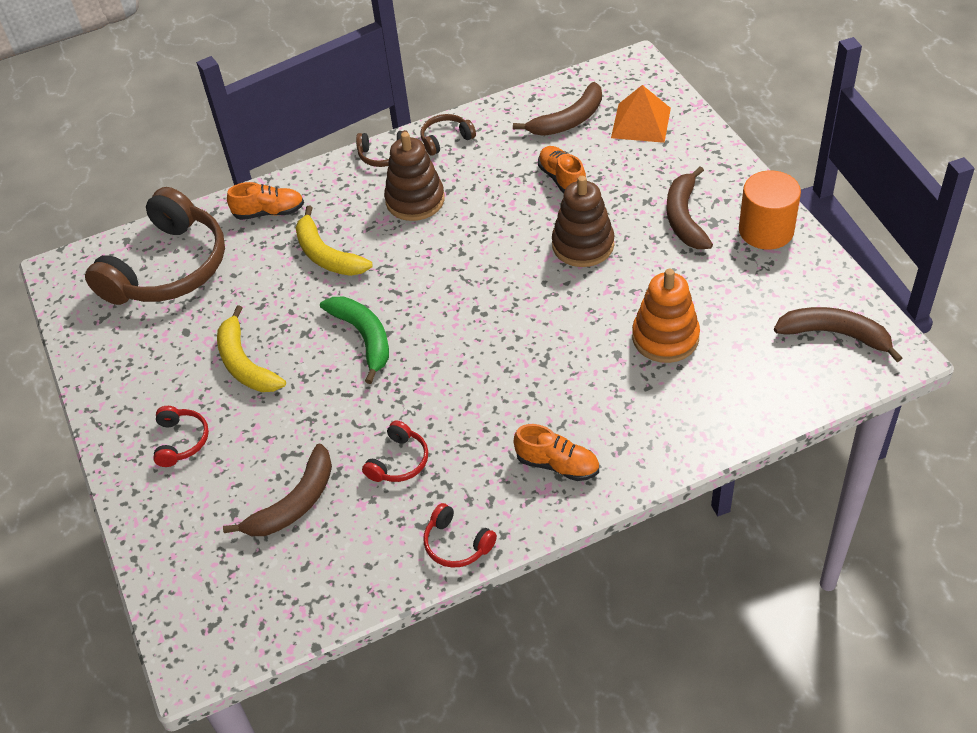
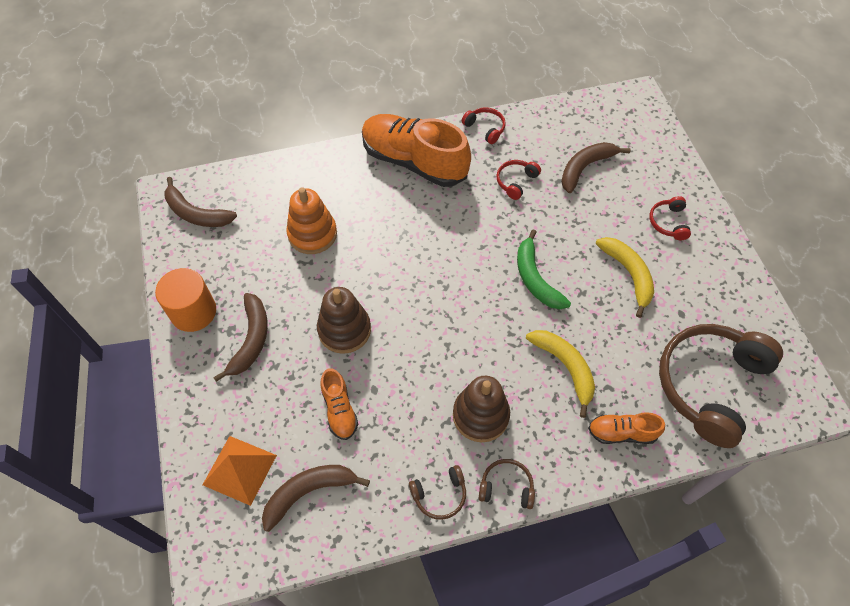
camera: 175 degrees left, 10 degrees up
orange shoe [514,424,599,481] -> orange shoe [362,114,471,187], size x2.10

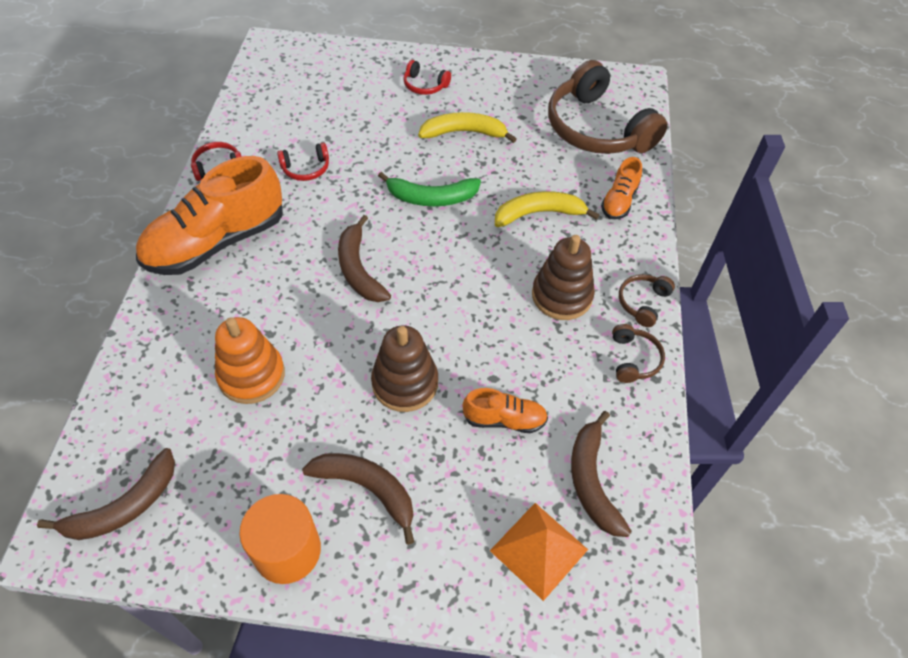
camera: 70 degrees left, 5 degrees down
red headphones [496,160,541,200] -> red headphones turned 75 degrees counterclockwise [277,143,329,181]
brown banana [561,142,631,193] -> brown banana moved to [338,215,391,302]

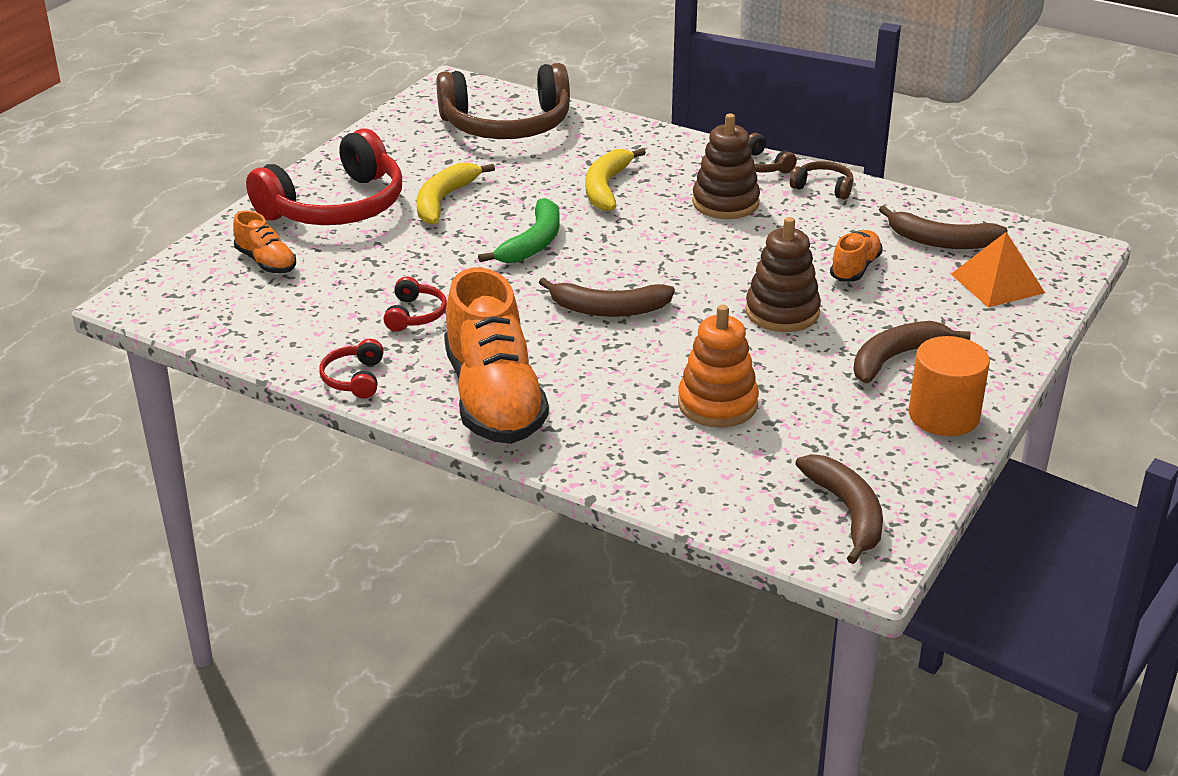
camera: 65 degrees left, 20 degrees down
red headphones [403,60,451,95] -> red headphones [246,128,402,225], size x2.33
orange shoe [601,157,642,219] -> orange shoe moved to [233,210,296,273]

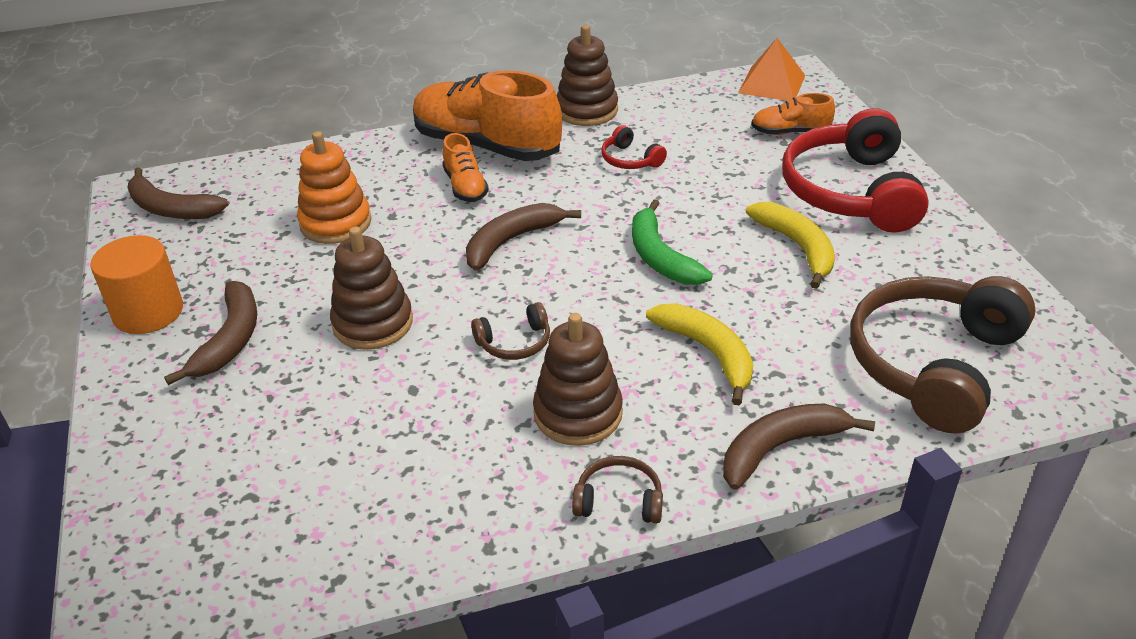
camera: 135 degrees right, 5 degrees up
red headphones [319,339,384,398] -> brown stacking toy [557,25,618,126]
brown headphones [790,161,854,200] -> brown headphones moved to [471,302,550,360]
orange shoe [830,230,883,282] -> orange shoe moved to [442,133,489,202]
brown banana [879,205,1007,249] -> brown banana moved to [723,404,875,490]
orange pyramid [951,232,1045,308] -> orange pyramid moved to [738,38,806,101]

